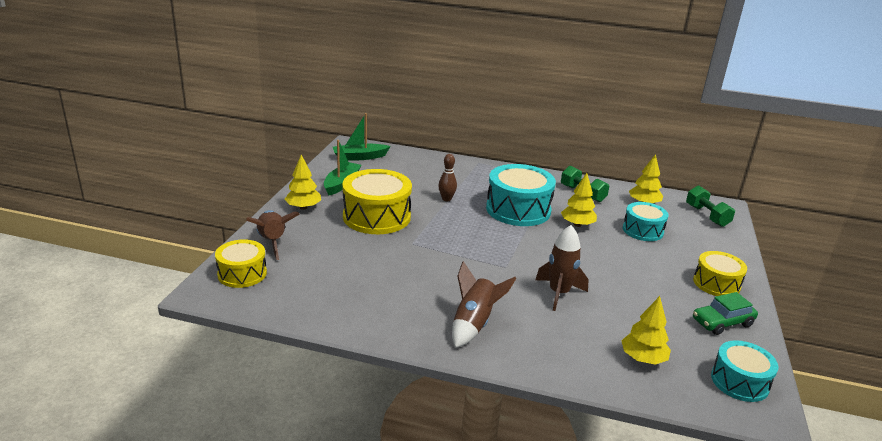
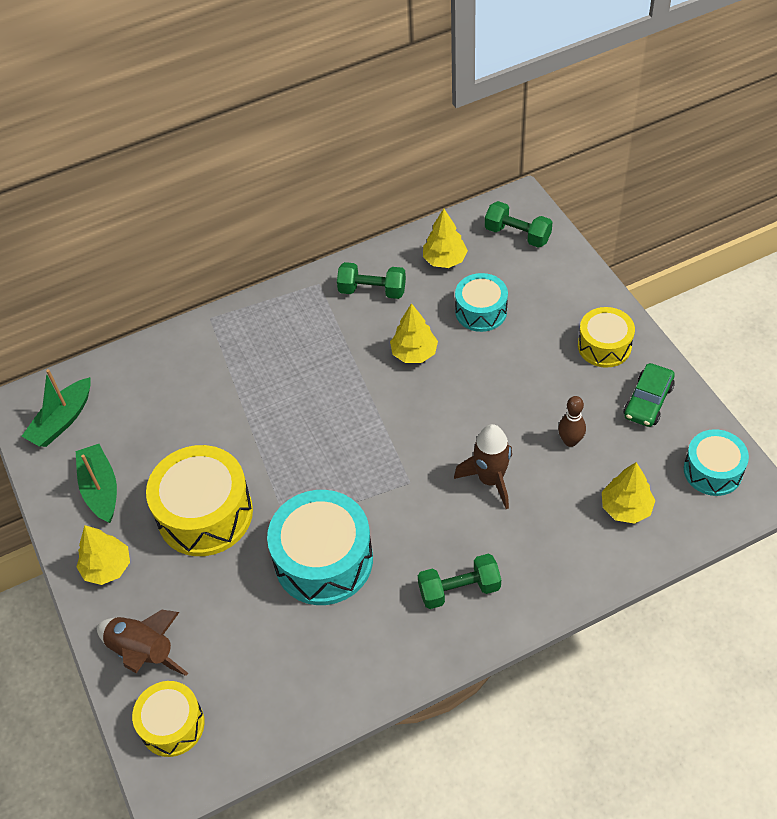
camera: 35 degrees left, 25 degrees up
brown bowling pin [438,154,457,201] -> brown bowling pin moved to [558,396,586,447]
brown rocket [452,261,516,348] -> green dumbbell [418,554,501,609]
turquoise drum [486,164,556,226] -> turquoise drum moved to [267,490,373,605]

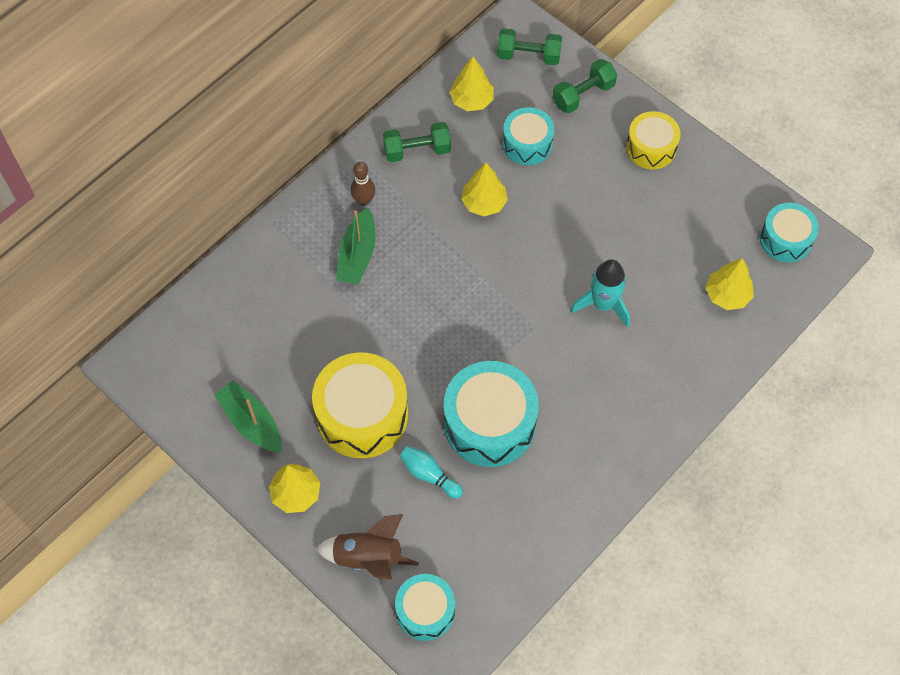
camera: 25 degrees left, 10 degrees up
green boat [21,369,91,447] -> green boat moved to [336,207,376,285]
yellow drum [132,681,205,757] -> turquoise drum [395,574,455,641]
green dumbbell [418,554,501,609] -> green dumbbell moved to [552,59,617,113]
brown rocket [454,424,512,509] -> turquoise rocket [570,259,630,328]
brown bowling pin [558,396,586,447] -> brown bowling pin moved to [351,162,376,206]
green car [623,363,675,427] -> none
none -> turquoise bowling pin [400,446,463,499]

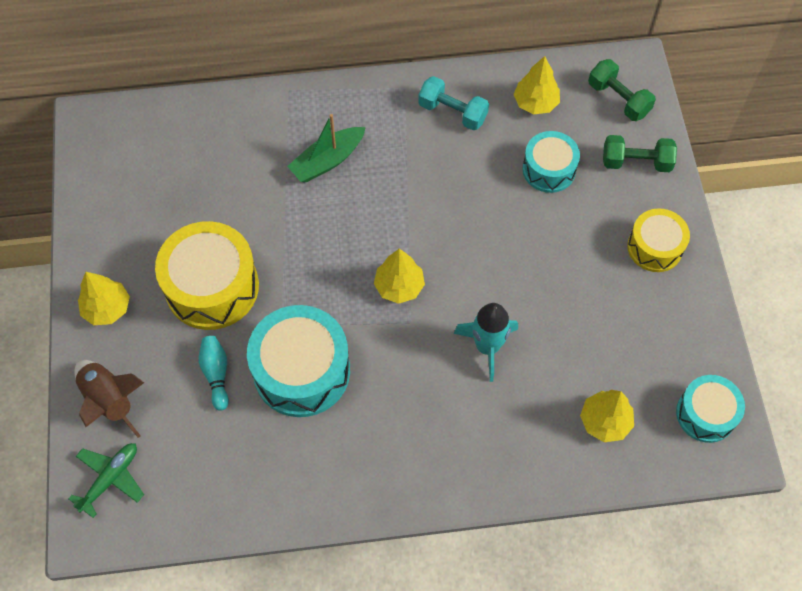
camera: 40 degrees right, 0 degrees up
green boat [215,380,282,452] -> none
brown bowling pin [351,162,376,206] -> none
green dumbbell [383,122,451,162] -> turquoise dumbbell [418,76,489,130]
turquoise drum [395,574,455,641] -> green plane [68,443,144,518]
yellow tree [461,163,508,216] -> yellow tree moved to [374,249,425,304]

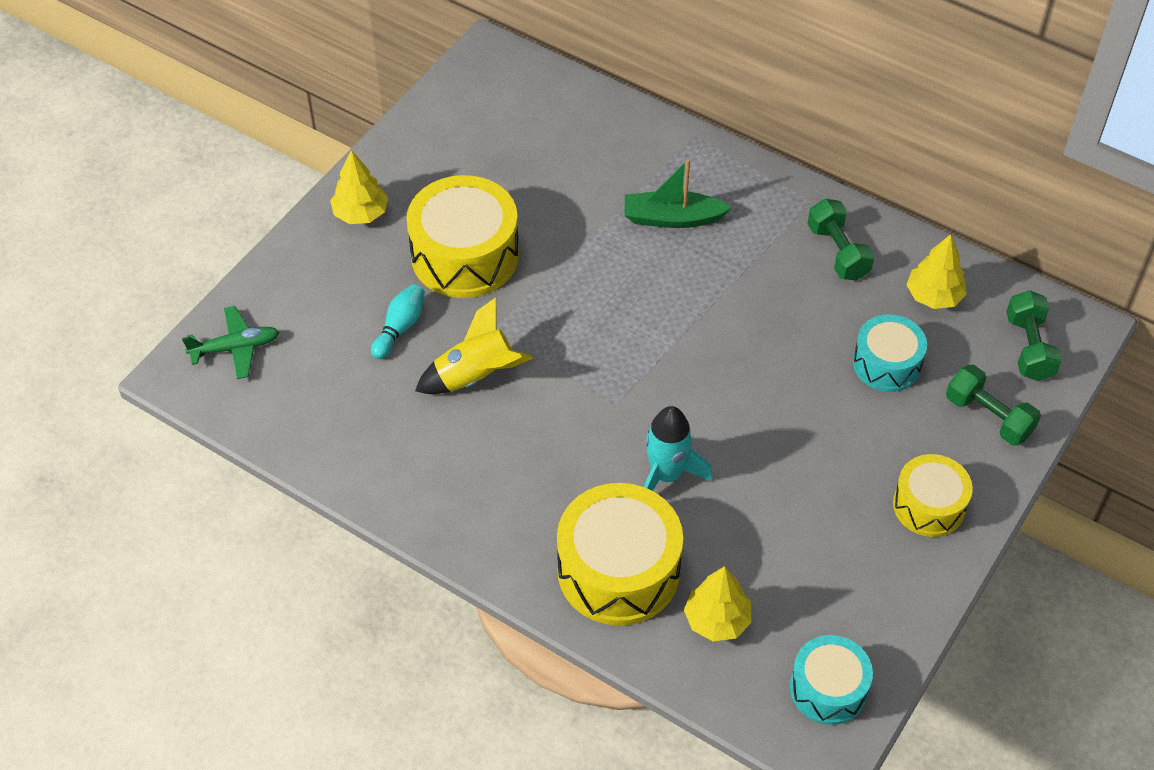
camera: 40 degrees right, 10 degrees down
brown rocket [74,360,144,438] -> none
turquoise drum [247,305,350,417] -> yellow rocket [415,297,533,394]
yellow tree [374,249,425,304] -> none
turquoise dumbbell [418,76,489,130] -> green dumbbell [808,199,875,281]
none -> yellow drum [557,483,683,626]

